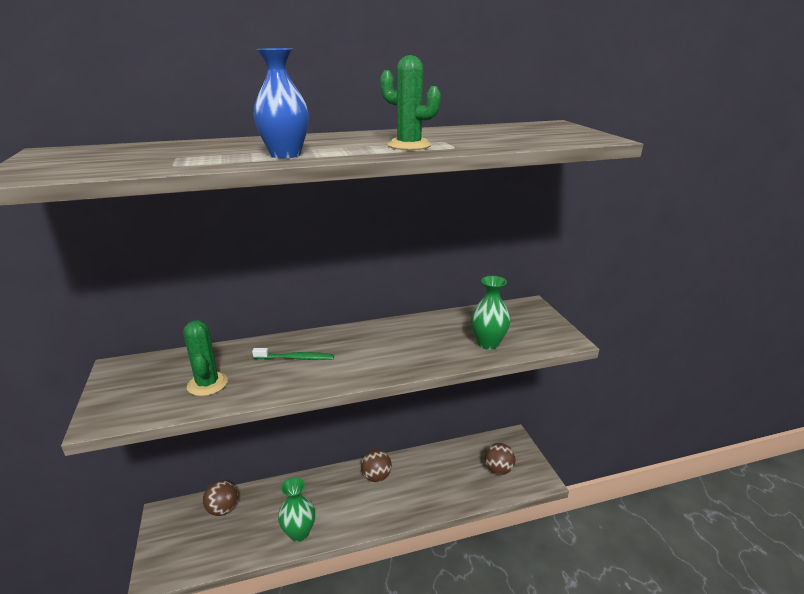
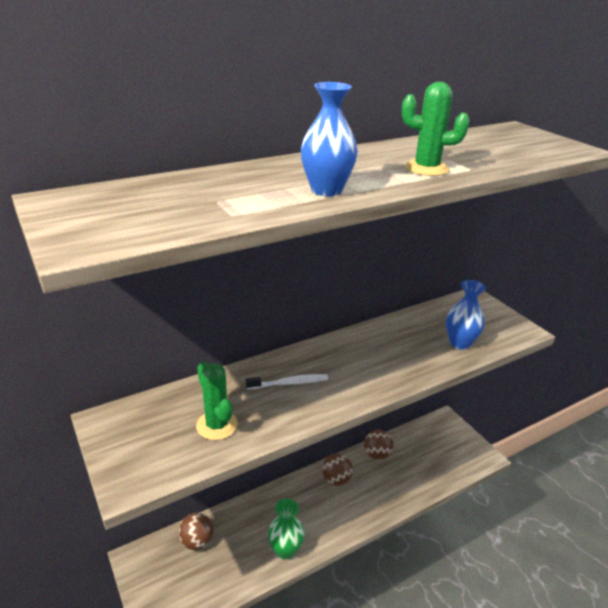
camera: 15 degrees left, 5 degrees up
green toothbrush [252,348,334,360] -> white toothbrush [246,374,328,390]
green vase [471,276,511,350] -> blue vase [446,280,486,350]
brown ball [485,443,516,475] -> brown ball moved to [364,430,394,460]

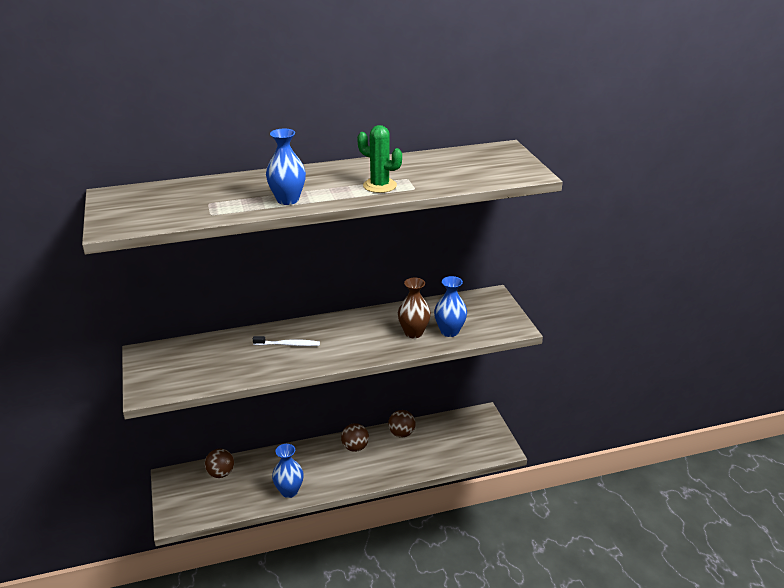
camera: 15 degrees right, 0 degrees up
green cactus [196,361,238,440] -> none
green vase [268,498,305,559] -> blue vase [272,444,304,498]
none -> brown vase [398,277,431,338]

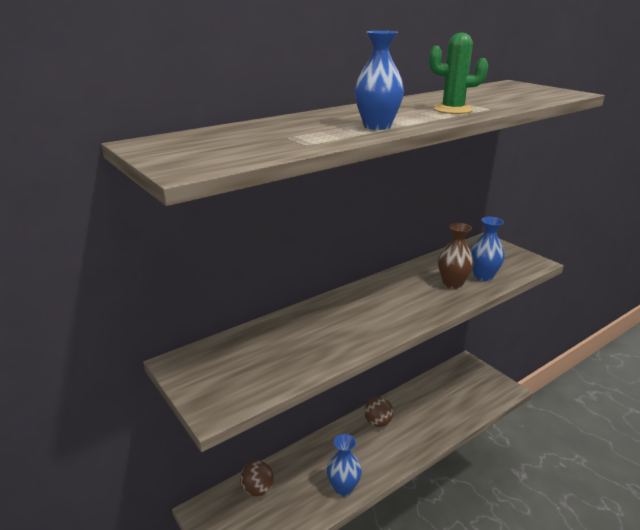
camera: 20 degrees left, 5 degrees down
white toothbrush [253,336,320,346] -> none
brown ball [388,410,416,438] -> none

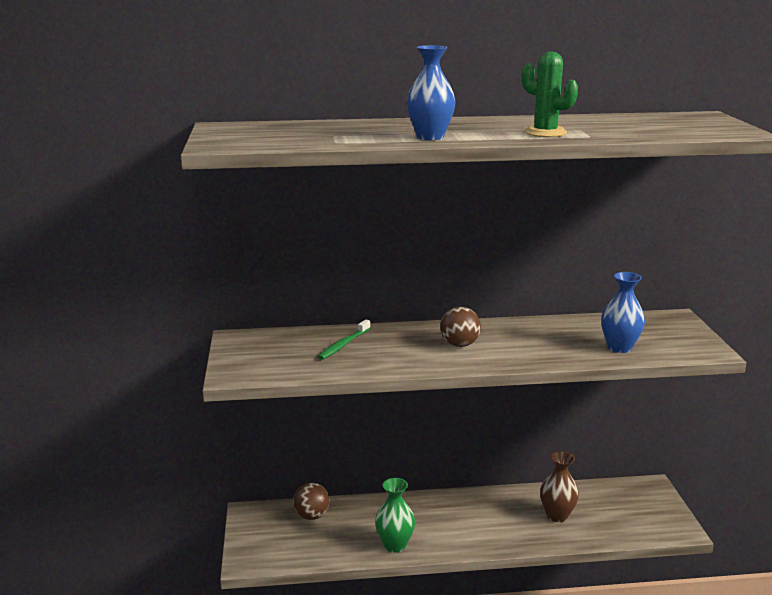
camera: 30 degrees right, 5 degrees down
blue vase [327,434,362,496] -> green vase [375,478,415,552]
brown ball [364,397,393,427] -> brown ball moved to [440,307,481,347]
brown vase [438,223,474,289] -> brown vase moved to [540,451,579,522]
none -> green toothbrush [318,319,371,360]

